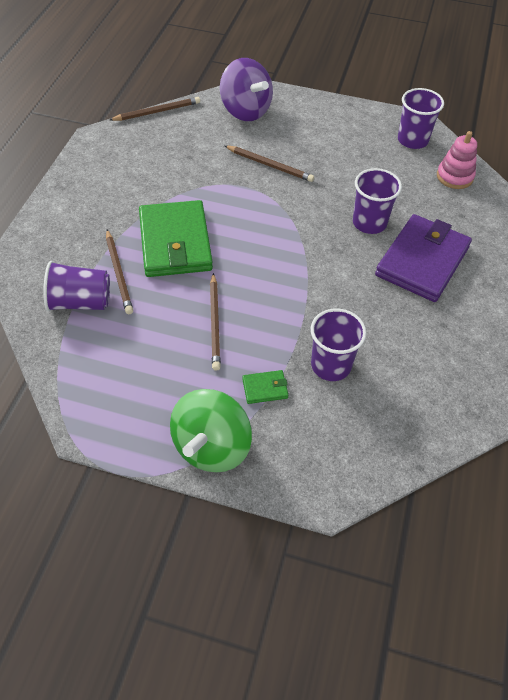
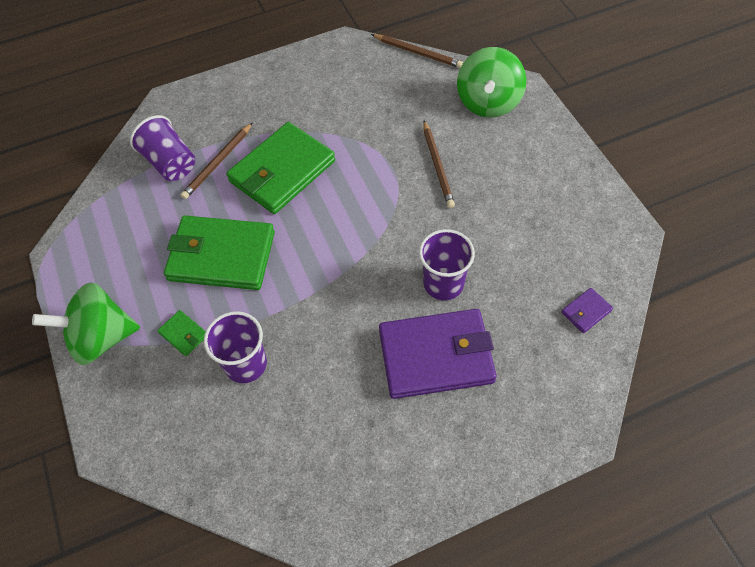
camera: 55 degrees right, 5 degrees up
brown pencil [210,273,221,371] -> green wallet [164,215,275,290]
purple spinning top [220,58,273,121] -> green spinning top [457,47,526,118]
purple cup [398,88,444,149] -> none
pink stacking toy [437,131,477,189] -> purple wallet [561,288,613,333]

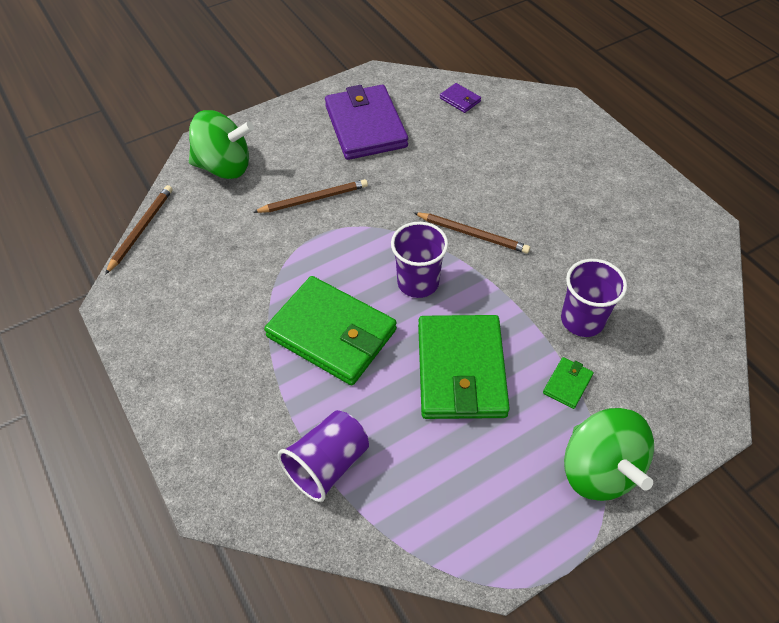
camera: 100 degrees left, 5 degrees down
brown pencil [180,123,252,199] -> brown pencil moved to [414,212,530,254]
purple wallet [379,309,497,399] -> purple wallet moved to [325,85,408,160]
purple cup [419,229,475,300] -> purple cup moved to [391,222,448,298]

